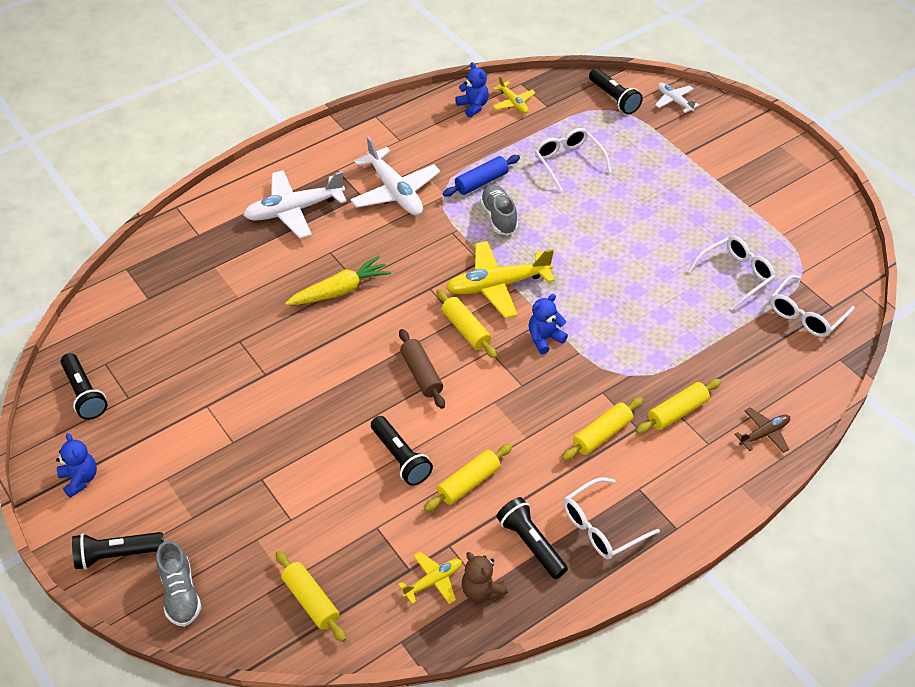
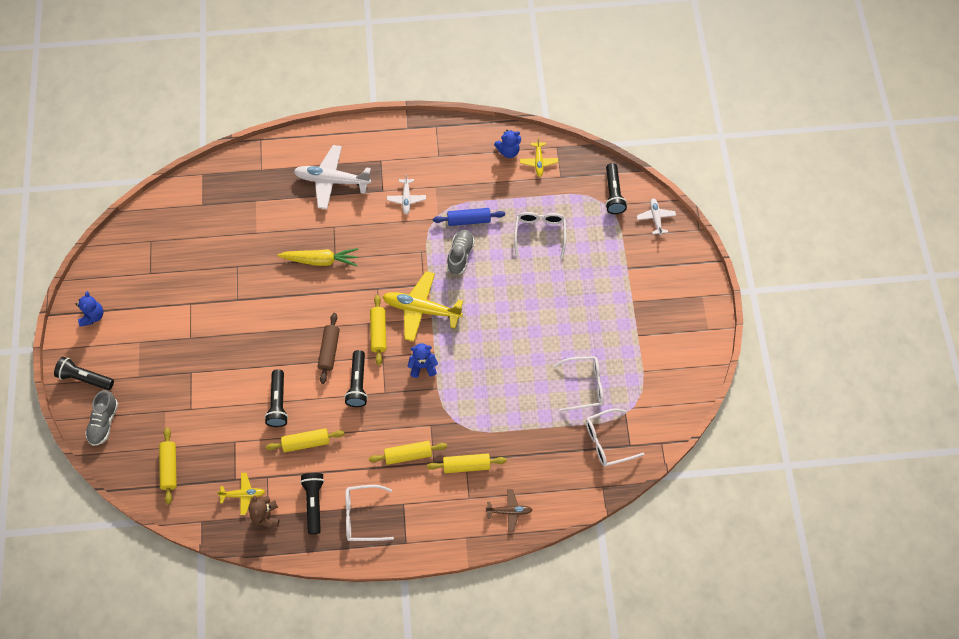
camera: 30 degrees right, 15 degrees up
black flashlight [61,353,108,420] -> black flashlight moved to [344,350,368,407]
white plane [350,136,440,216] -> white plane [387,174,426,215], size x0.53
blue teddy bear [455,62,489,117] -> blue teddy bear turned 75 degrees clockwise [494,130,521,158]

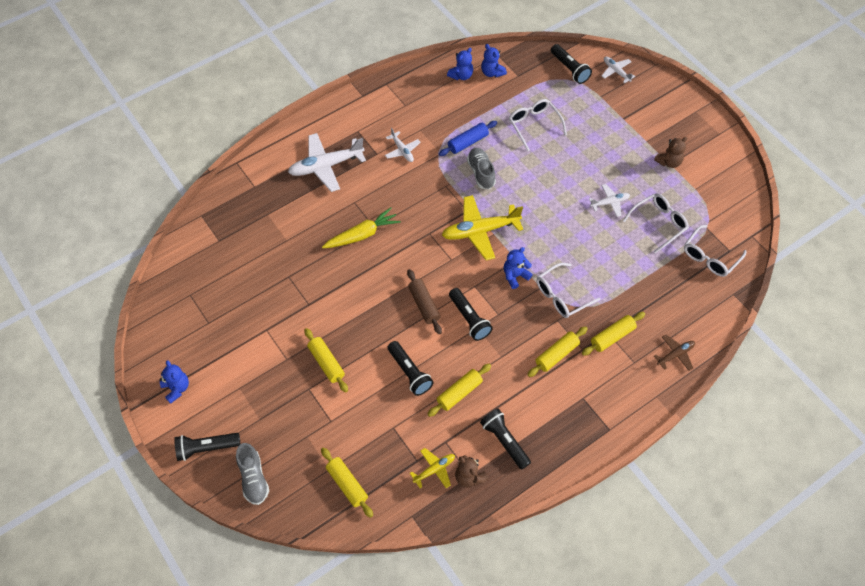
camera: 30 degrees left, 5 degrees down
white glasses [345,485,394,541] -> white glasses moved to [537,263,601,318]
yellow rolling pin [370,295,386,365] -> yellow rolling pin moved to [304,328,348,392]
yellow plane [520,137,558,177] -> blue teddy bear [481,44,507,77]
none -> white plane [589,184,630,217]
none -> brown teddy bear [654,137,687,168]

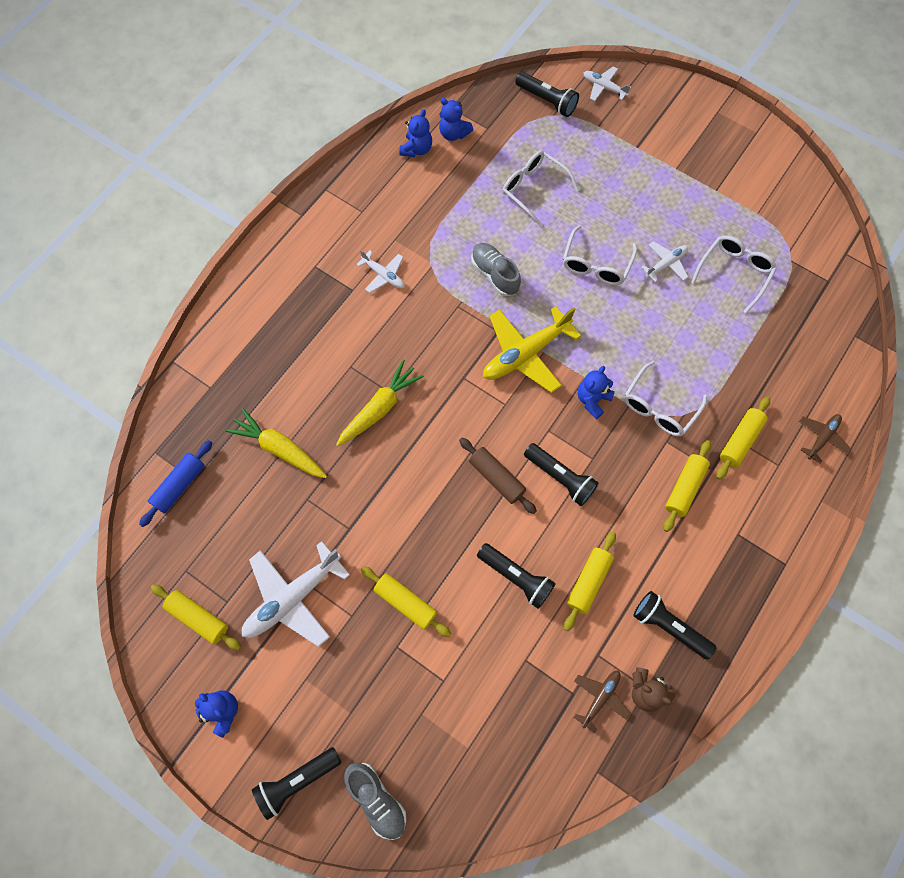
camera: 20 degrees left, 10 degrees up
white plane [288,133,366,192] -> white plane moved to [242,541,350,647]
yellow rolling pin [321,447,373,518] -> yellow rolling pin moved to [150,584,241,651]
yellow plane [410,448,455,488] -> brown plane [574,671,631,733]
blue rolling pin [439,121,497,156] -> blue rolling pin moved to [139,440,212,527]
brown teddy bear [654,137,687,168] -> none
white glasses [684,225,747,277] -> white glasses moved to [563,225,637,285]
none -> yellow carrot [226,408,327,478]

